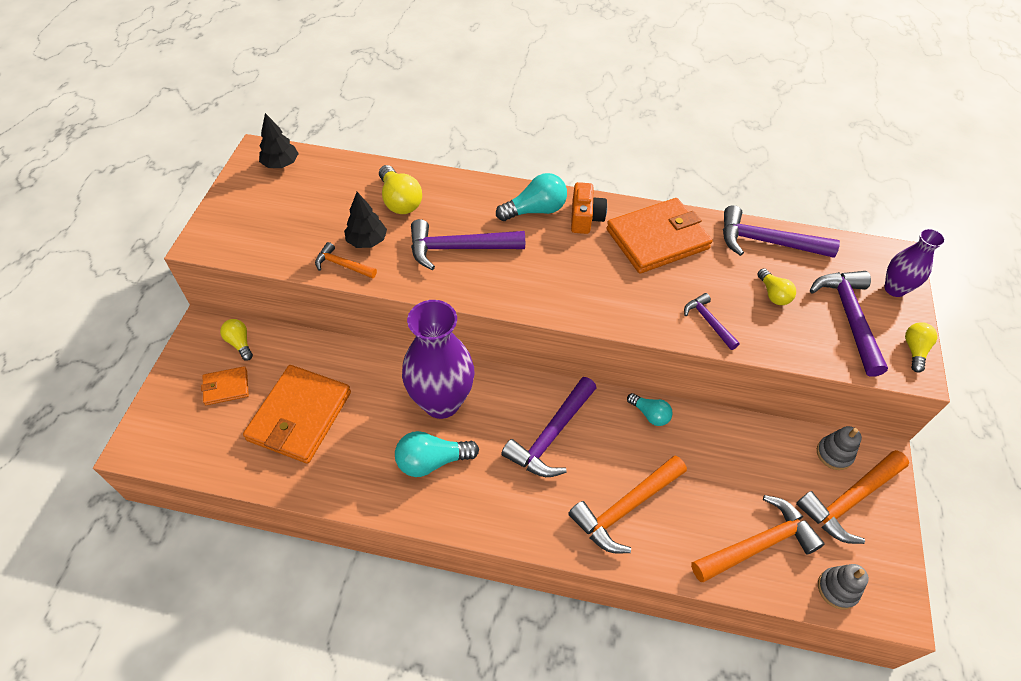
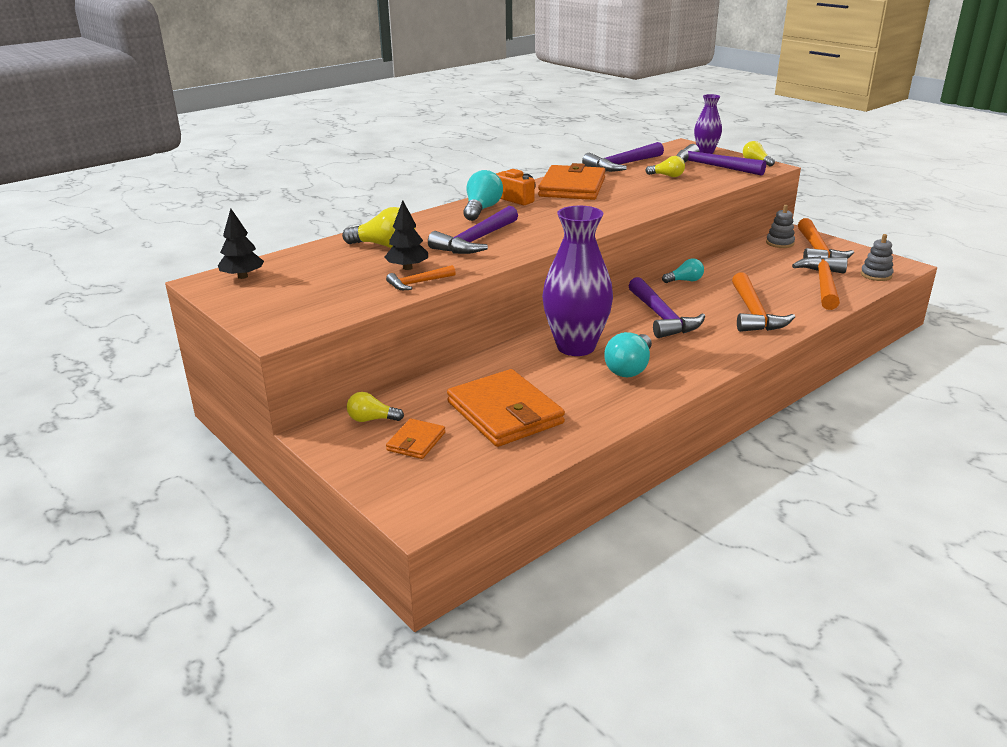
camera: 50 degrees left, 25 degrees down
purple hammer [684,293,740,350] -> none

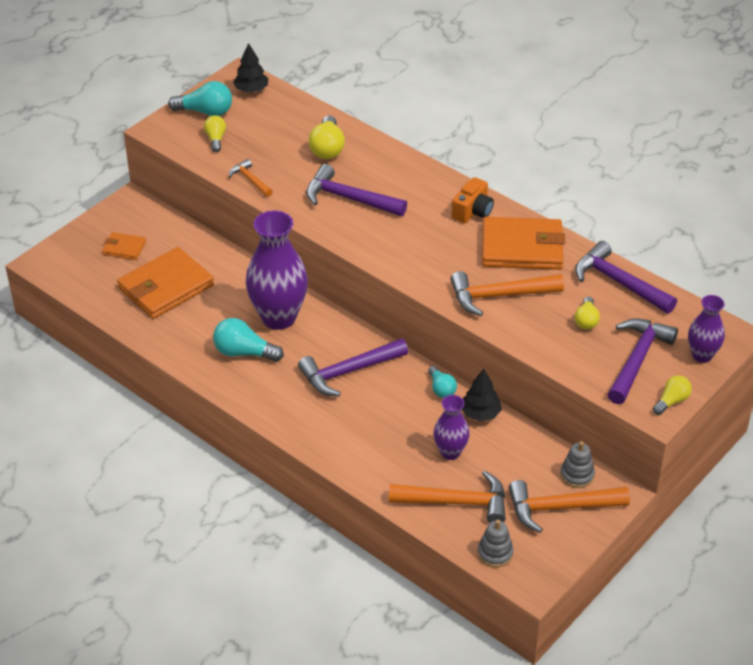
camera: 80 degrees right, 15 degrees up
yellow light bulb [347,392,404,422] -> yellow light bulb moved to [204,116,226,152]
black tree [384,200,428,270] -> black tree moved to [462,369,502,421]
turquoise light bulb [463,170,503,221] -> turquoise light bulb moved to [168,81,232,116]
orange hammer [732,273,795,332] -> orange hammer moved to [450,271,564,316]
none -> purple vase [434,395,470,460]

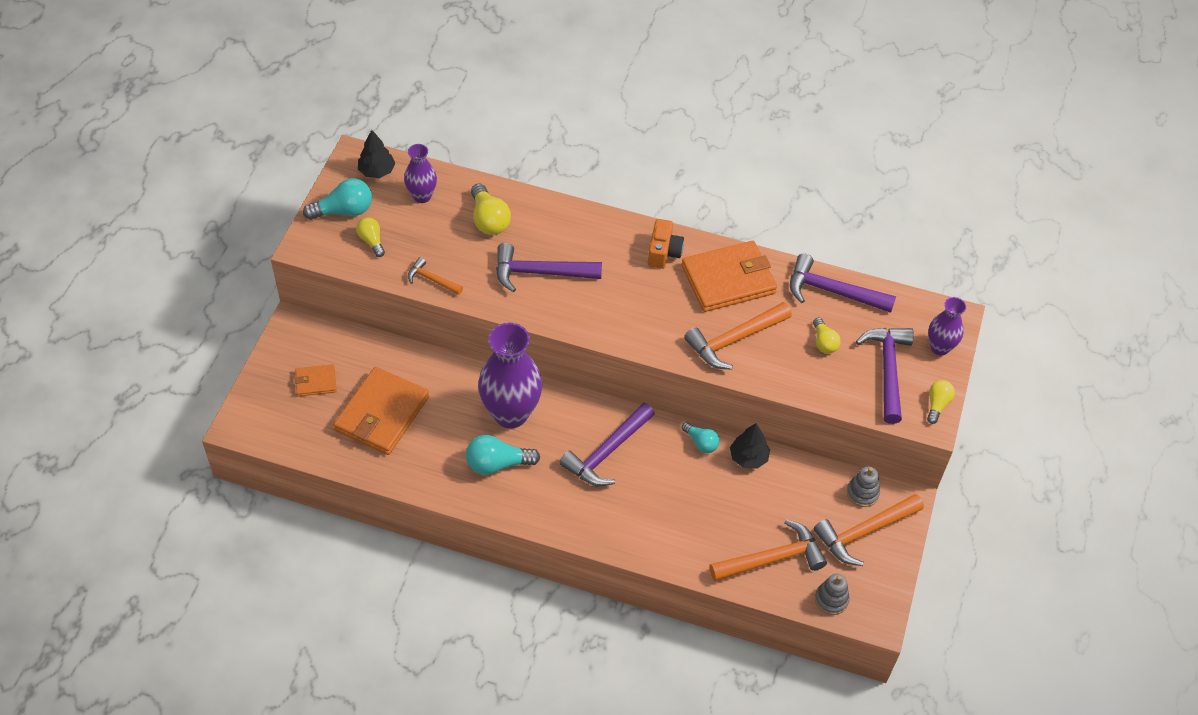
camera: 25 degrees left, 10 degrees up
purple vase [434,395,470,460] -> purple vase moved to [404,144,437,203]

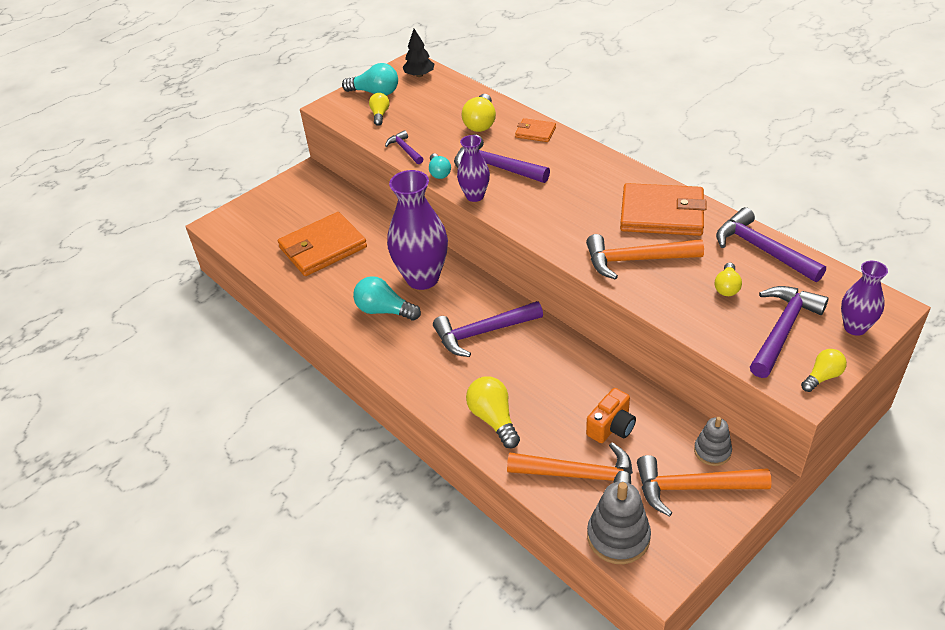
camera: 35 degrees right, 10 degrees down
orange wallet [295,364,336,397] -> orange wallet moved to [515,118,556,142]
purple vase [404,144,437,203] -> purple vase moved to [457,135,490,202]
orange hammer [408,257,463,295] -> purple hammer [385,130,423,164]
orange camera [648,219,684,269] -> orange camera moved to [586,388,636,443]
turquoise light bulb [682,422,719,453] -> turquoise light bulb moved to [429,153,451,179]
black tree [730,423,770,469] -> none
grey stacking toy [815,574,850,615] -> grey stacking toy [587,482,651,564], size x1.60
none -> yellow light bulb [466,376,520,448]

